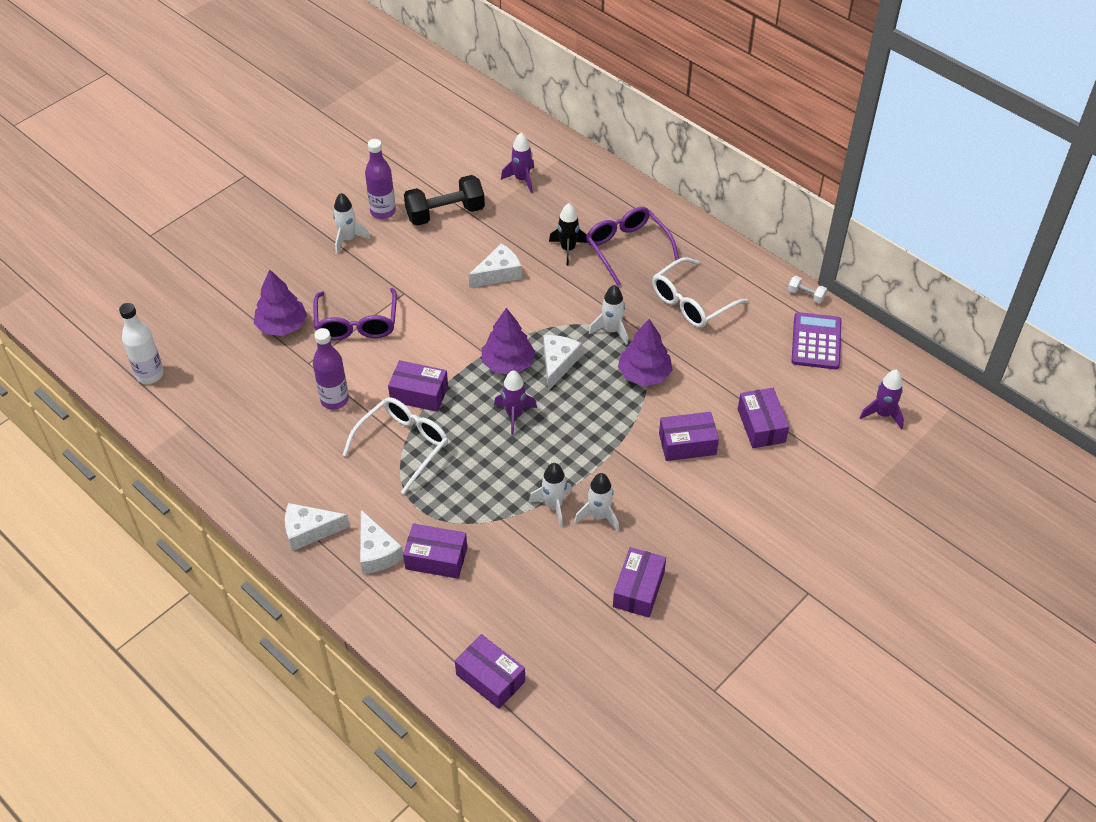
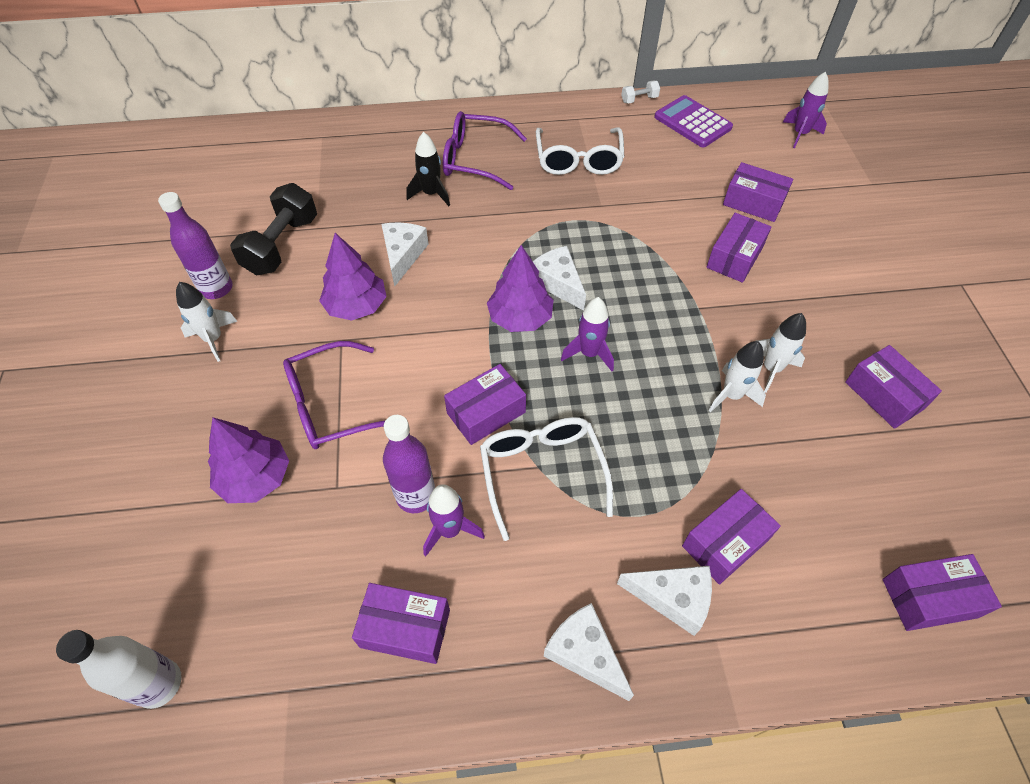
camera: 50 degrees left, 5 degrees up
white cheese [285,503,350,551] -> white cheese turned 105 degrees clockwise [544,603,634,701]
purple glasses [313,288,397,340] -> purple glasses turned 120 degrees clockwise [283,341,385,449]
purple rocket [501,133,534,193] -> purple rocket moved to [423,484,485,557]
white rocket [589,285,628,345] -> none
purple tree [618,319,673,386] -> purple tree moved to [319,233,387,321]
none -> purple box [352,583,450,664]

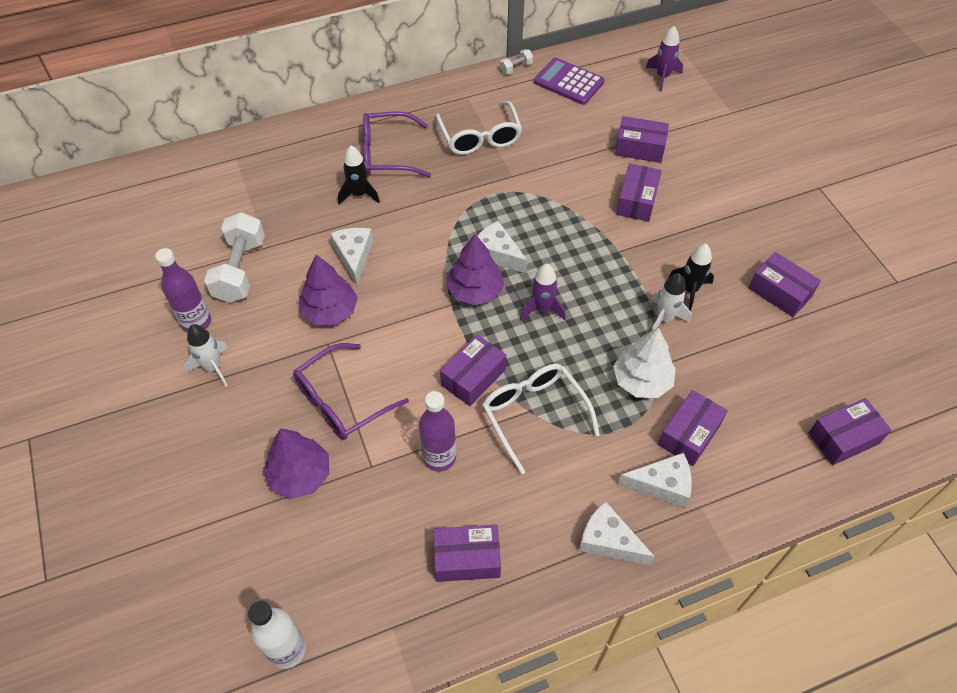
camera: 15 degrees left, 0 degrees up
black dumbbell [230,183,317,276] -> white dumbbell [204,212,265,303]
purple rocket [423,484,485,557] -> none
white rocket [756,313,806,393] -> black rocket [668,244,714,311]
none -> white tree [613,327,676,398]

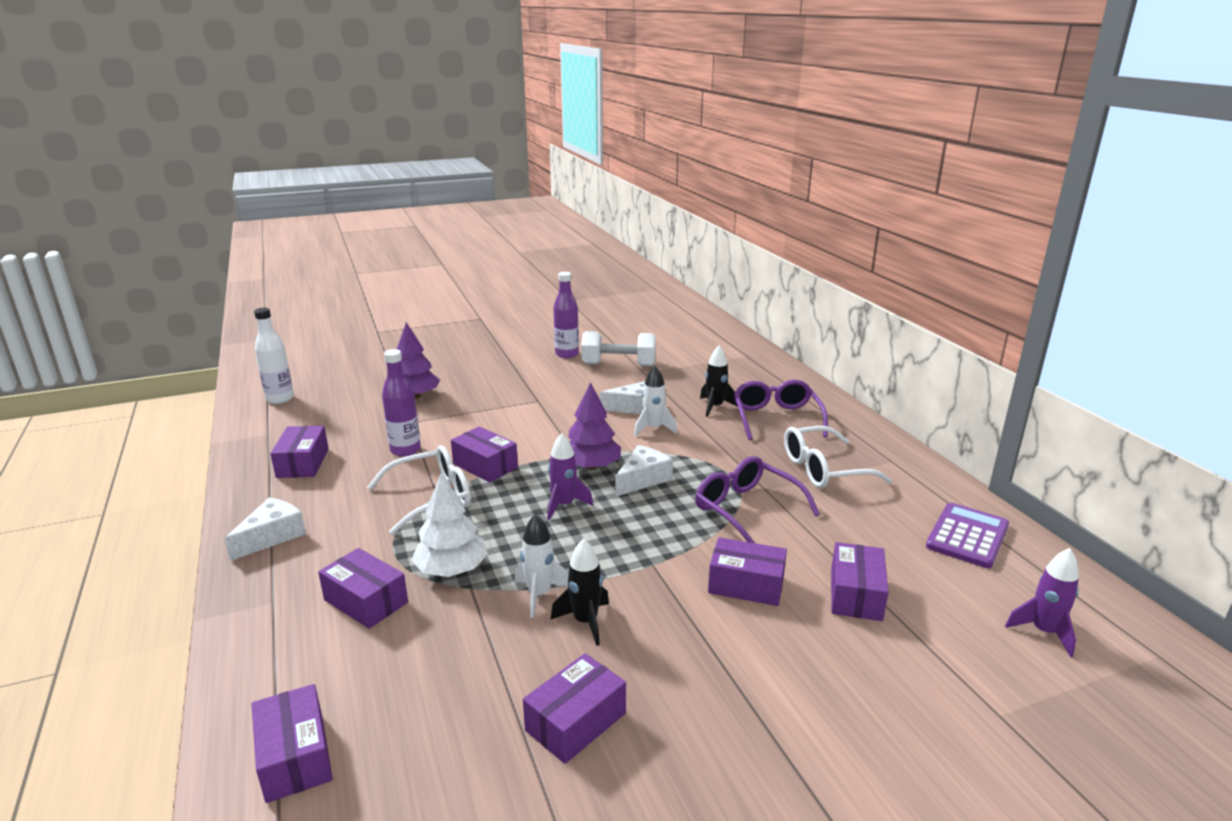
camera: 90 degrees right, 30 degrees down
white rocket [184,324,228,387] -> white rocket moved to [634,365,677,437]
purple glasses [293,343,409,440] -> purple glasses moved to [695,456,820,543]
purple tree [299,255,358,325] -> none
white dumbbell [500,49,533,74] -> none
white cheese [618,453,692,508] -> none

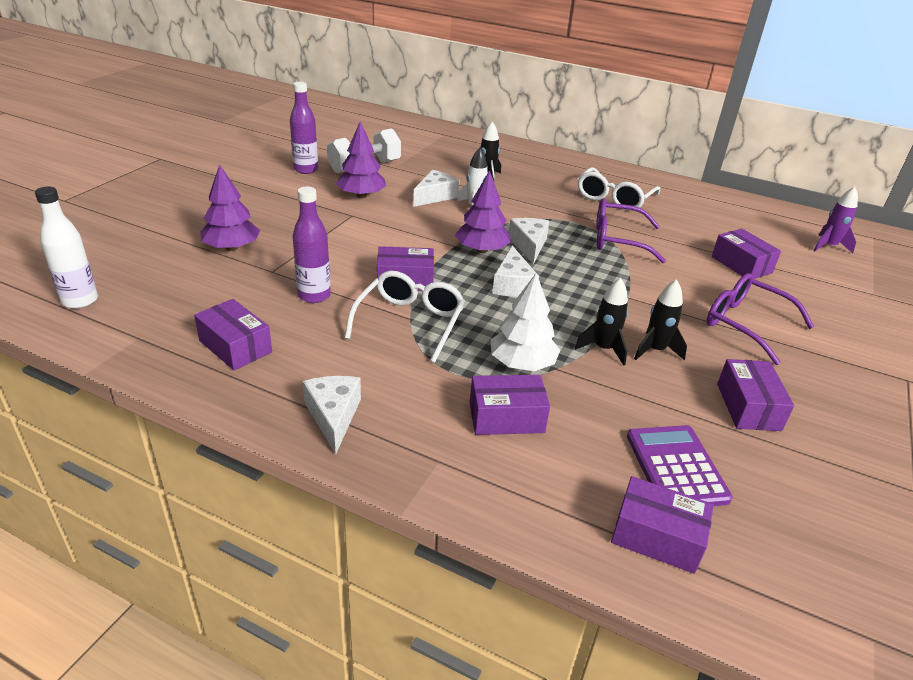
camera: 45 degrees left, 10 degrees up
white rocket [515,514,569,618] -> black rocket [575,278,628,366]
purple rocket [547,433,593,520] -> white cheese [492,246,539,297]
purple box [708,537,787,606] -> none
purple glasses [734,379,828,440] -> purple glasses moved to [707,273,814,365]
purple calculator [926,503,1009,568] -> purple calculator moved to [627,425,733,506]
none -> purple tree [336,121,386,198]

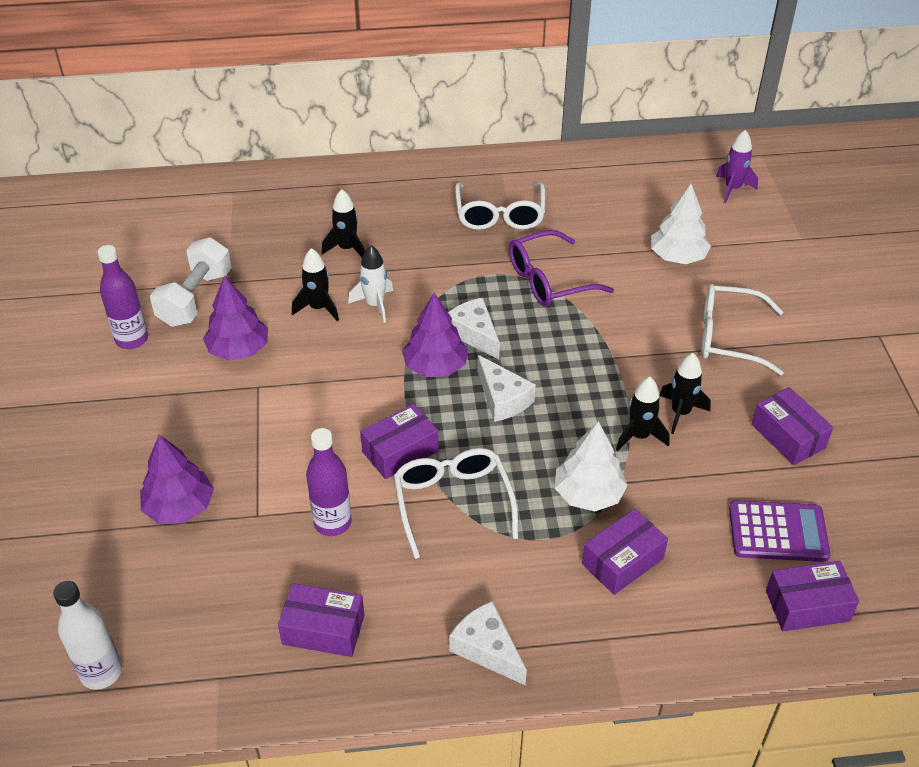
camera: 30 degrees left, 10 degrees up
white cheese [413,170,459,207] -> black rocket [292,248,339,321]
purple calculator [627,425,733,506] -> purple calculator turned 135 degrees clockwise [729,501,831,562]
purple glasses [707,273,814,365] -> white glasses [701,284,784,375]
purple box [712,229,781,279] -> white tree [651,184,711,264]

